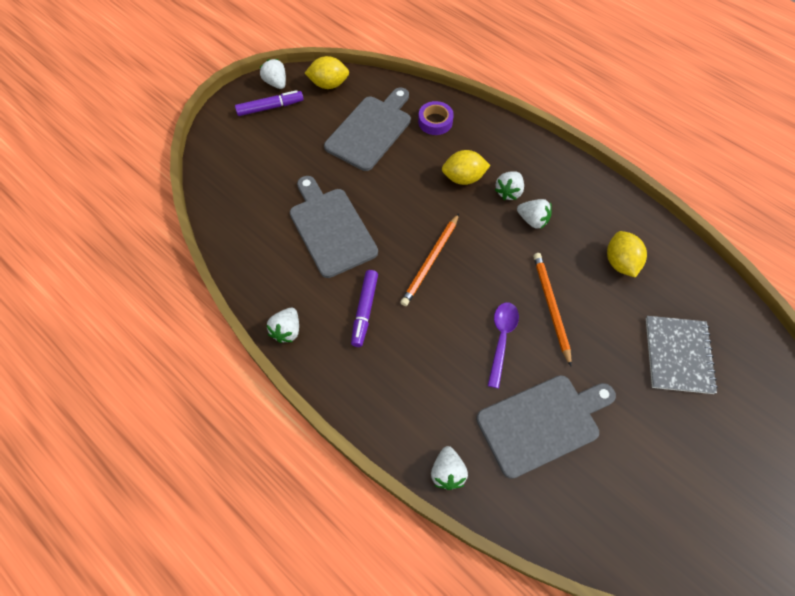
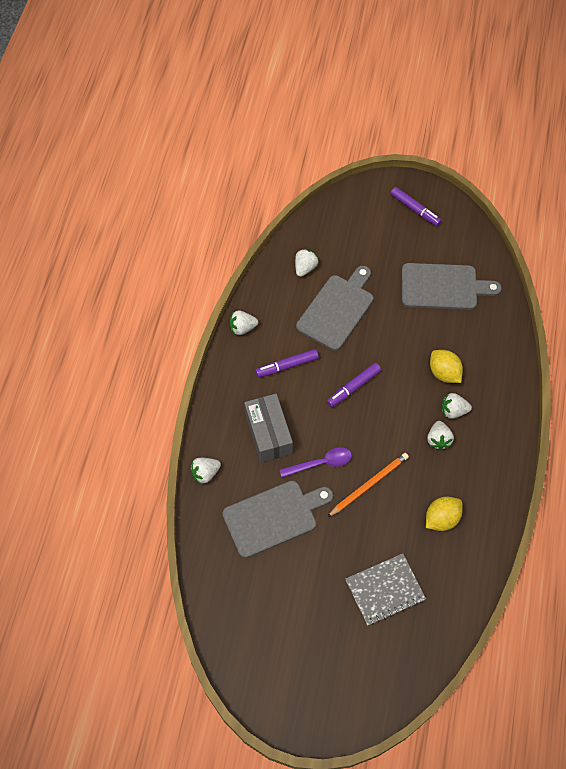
camera: 60 degrees right, 0 degrees up
white strawberry [259,59,286,89] -> white strawberry moved to [295,249,319,277]
yellow lemon [305,56,349,89] -> none
orange pencil [400,214,459,306] -> purple marker [327,363,381,407]
purple tape [418,101,454,135] -> none
grey cutting board [476,375,616,479] -> grey cutting board turned 60 degrees counterclockwise [222,481,333,558]
none -> grey box [244,394,293,463]

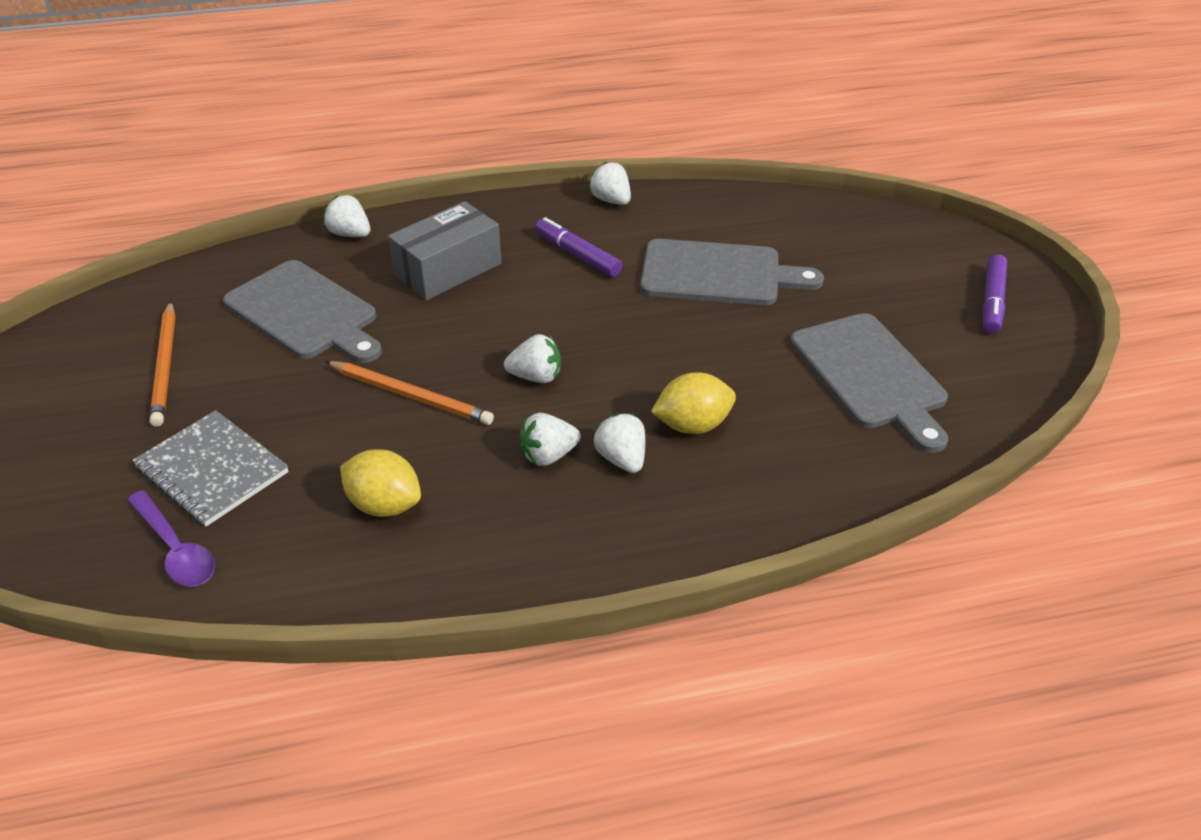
camera: 65 degrees right, 20 degrees down
purple spoon [279,447,352,477] -> purple spoon moved to [127,490,215,587]
white strawberry [295,249,319,277] -> white strawberry moved to [504,334,561,383]
purple marker [327,363,381,407] -> none
yellow lemon [430,350,463,383] -> yellow lemon turned 45 degrees clockwise [651,372,736,434]
none -> orange pencil [150,301,176,427]

